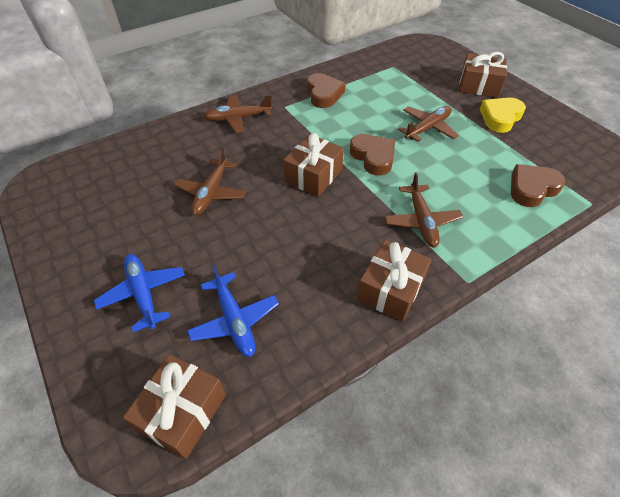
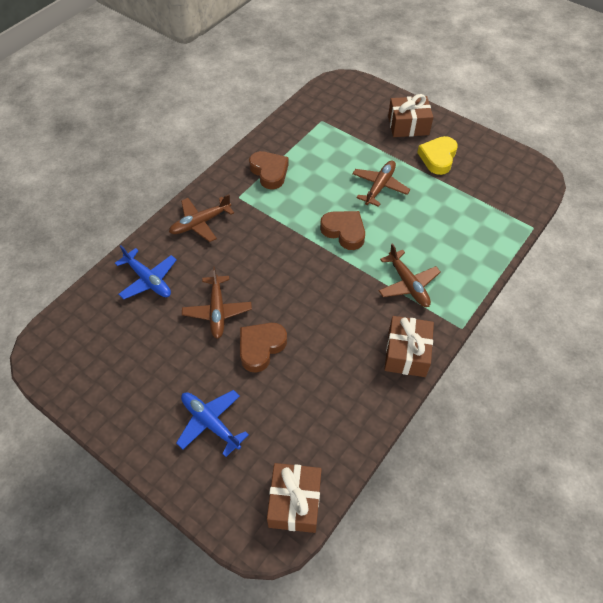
camera: 20 degrees left, 5 degrees up
blue plane [187,265,279,357] -> blue plane moved to [115,245,177,300]
brown gift [283,133,344,197] -> none
brown heart [511,164,566,207] -> brown heart moved to [240,323,287,373]

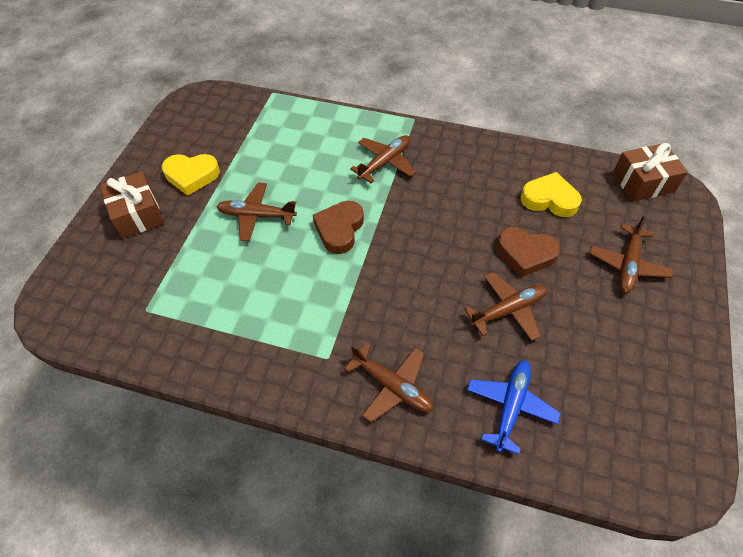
camera: 110 degrees left, 0 degrees up
blue plane [176,390,249,457] -> brown plane [589,215,673,293]
brown heart [249,151,289,189] -> none
brown gift [384,316,434,377] -> none
none -> yellow heart [521,172,582,217]

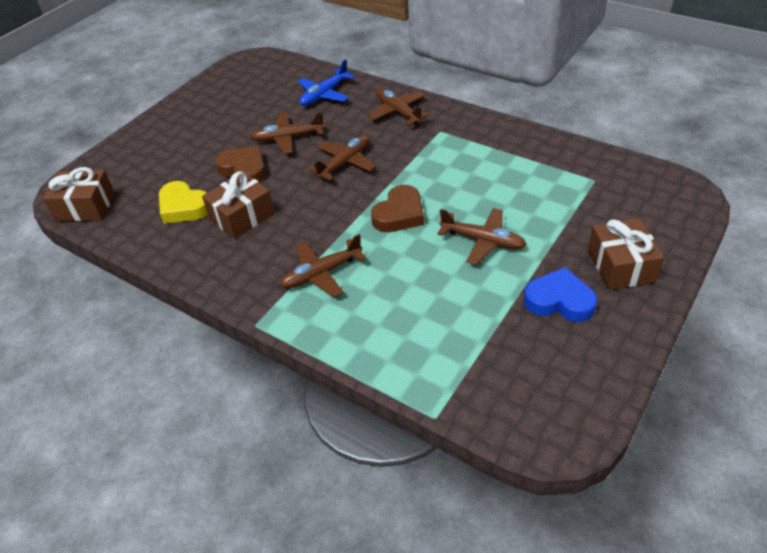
camera: 160 degrees left, 10 degrees down
yellow heart [162,154,220,196] -> blue heart [524,267,597,322]
brown plane [589,215,673,293] -> brown plane moved to [308,135,376,181]
none -> brown gift [202,171,275,239]

